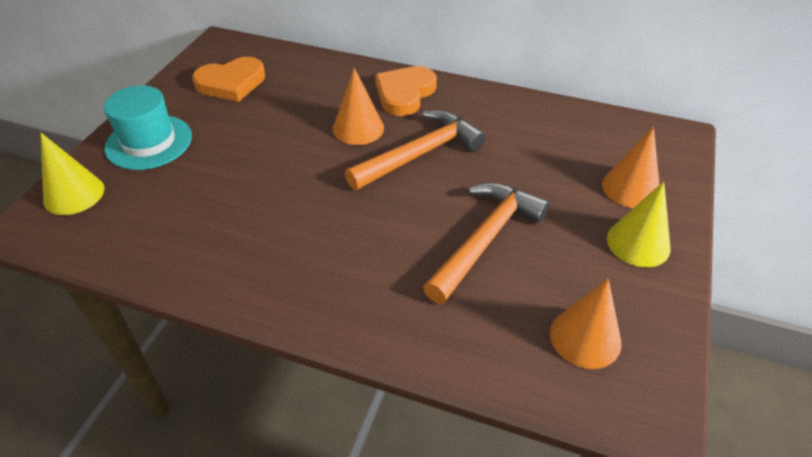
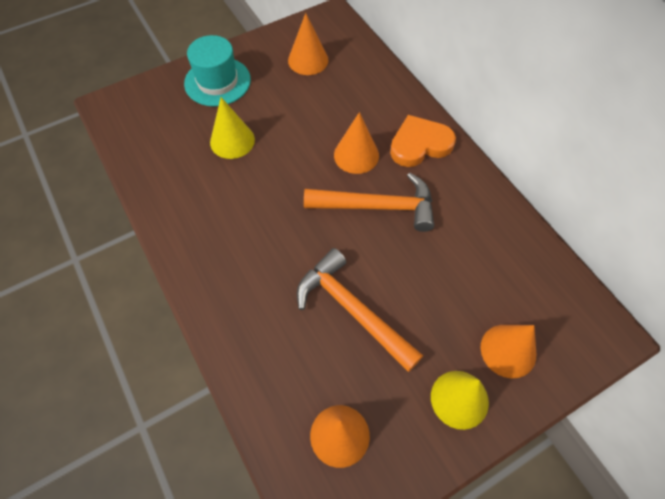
camera: 40 degrees right, 15 degrees up
yellow cone [40,133,104,215] -> yellow cone moved to [210,97,255,159]
orange heart [192,57,265,102] -> orange cone [288,13,328,75]
orange hammer [423,182,550,304] -> orange hammer turned 120 degrees counterclockwise [297,248,423,372]

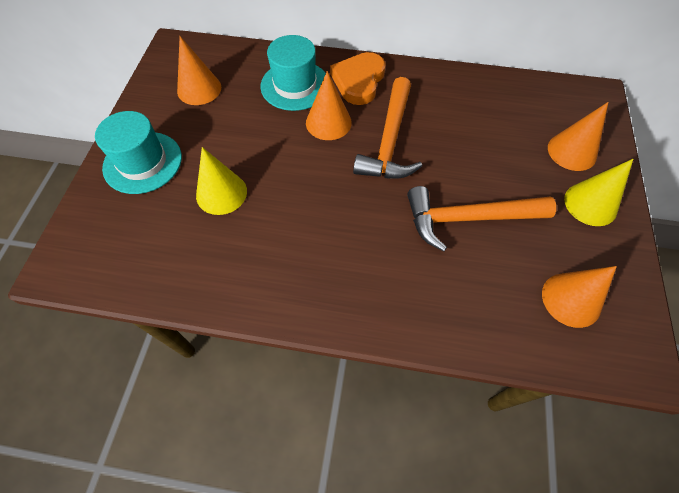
camera: 50 degrees left, 0 degrees up
orange hammer [304,173,434,232] -> orange hammer turned 150 degrees clockwise [353,77,422,179]
none -> turquoise hat [260,35,326,111]

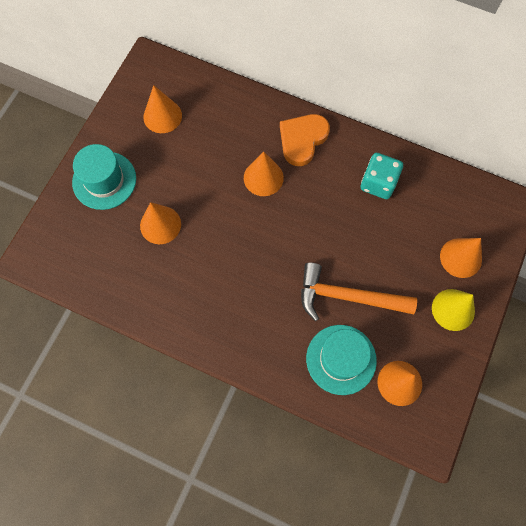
camera: 15 degrees right, 10 degrees up
yellow cone [196,147,247,215] -> orange cone [140,202,181,244]
turquoise hat [260,35,326,111] -> turquoise hat moved to [306,325,377,395]
orange hammer [353,77,422,179] -> none
none -> turquoise dice [361,153,403,199]

